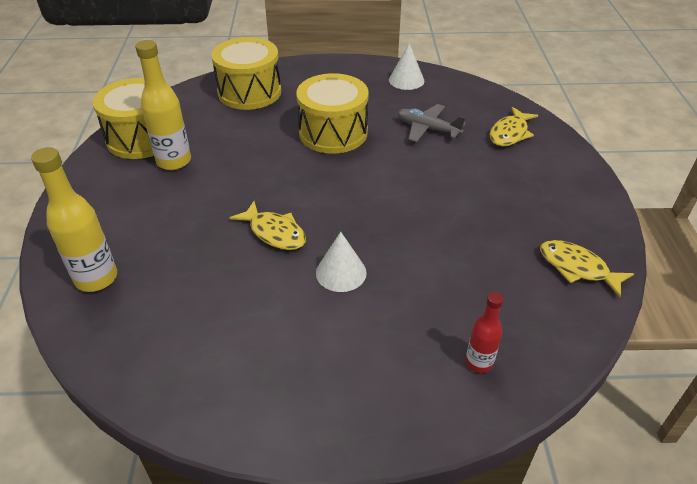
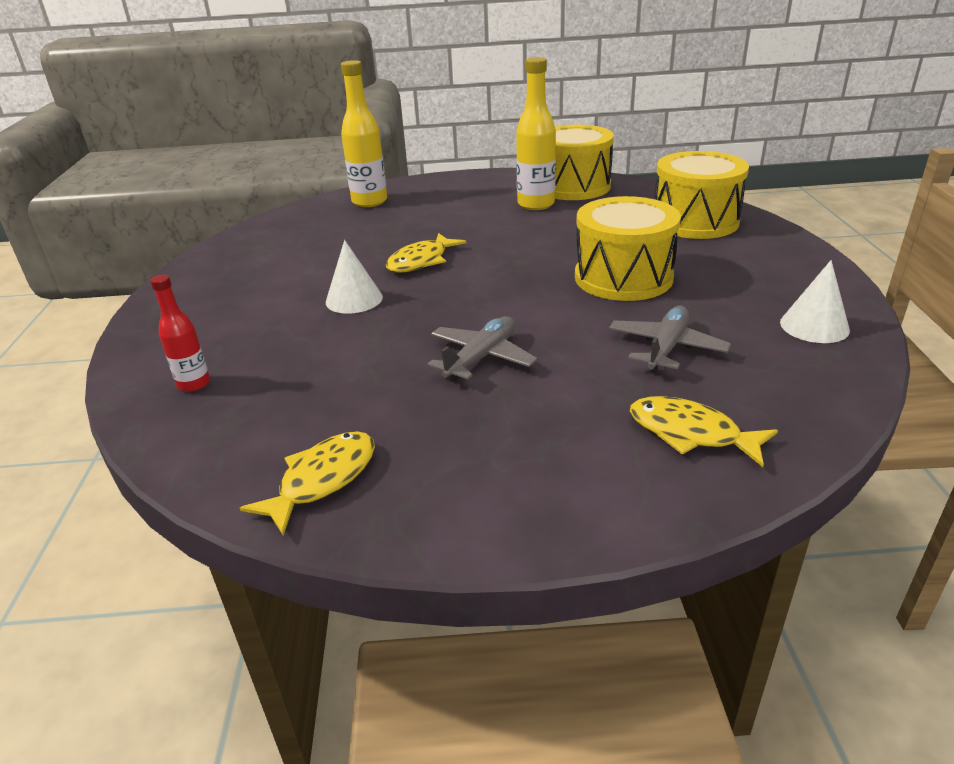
camera: 90 degrees right, 10 degrees down
none -> grey plane [428,316,537,381]

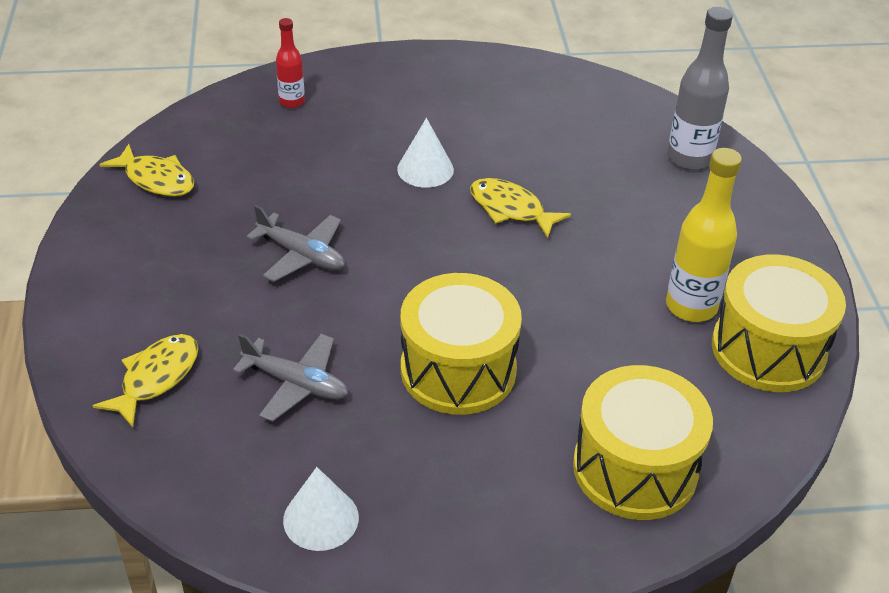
camera: 85 degrees right, 10 degrees up
yellow bottle [341,60,387,207] -> grey bottle [667,7,733,170]

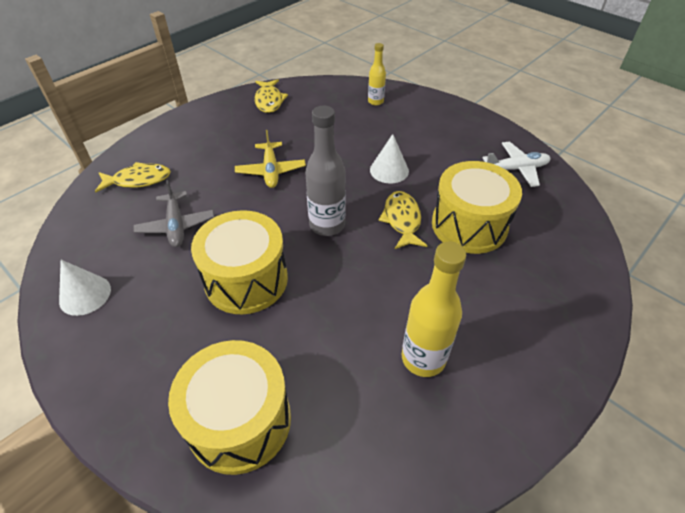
camera: 50 degrees right, 5 degrees up
grey plane [246,205,345,282] -> yellow plane [235,130,306,188]
red bottle [276,18,305,108] -> yellow bottle [368,43,386,105]
grey bottle [667,7,733,170] -> grey bottle moved to [305,106,346,236]
yellow drum [712,254,846,392] -> yellow drum moved to [432,161,522,254]
none -> white plane [482,142,551,187]

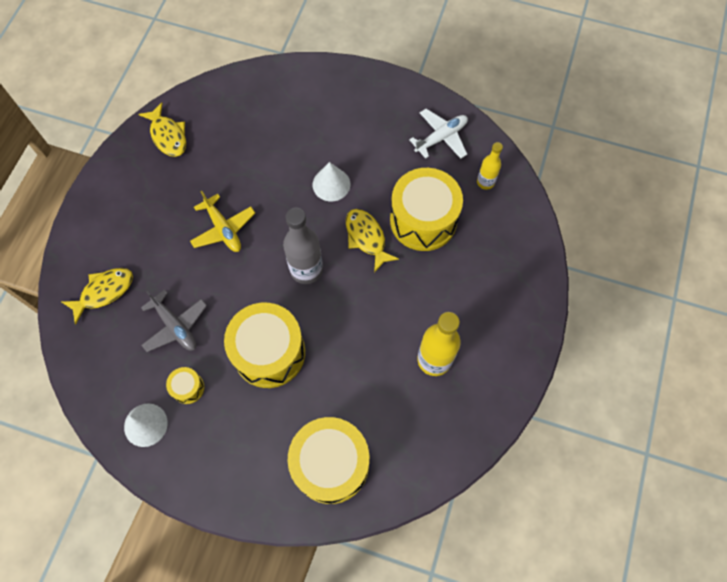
camera: 25 degrees left, 20 degrees up
yellow bottle [368,43,386,105] -> yellow bottle moved to [477,142,503,190]
none -> yellow drum [166,367,204,404]

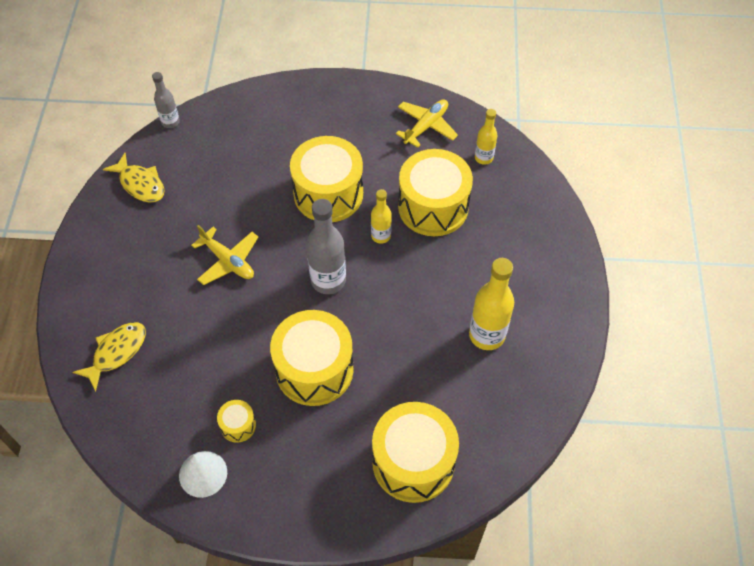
camera: 15 degrees left, 10 degrees down
grey plane [141,290,207,352] -> none
white cone [313,162,350,201] -> yellow drum [290,136,363,222]
yellow fish [346,209,399,273] -> yellow bottle [371,189,392,244]
white plane [409,109,468,159] -> yellow plane [396,99,458,148]
none -> grey bottle [152,72,180,128]

